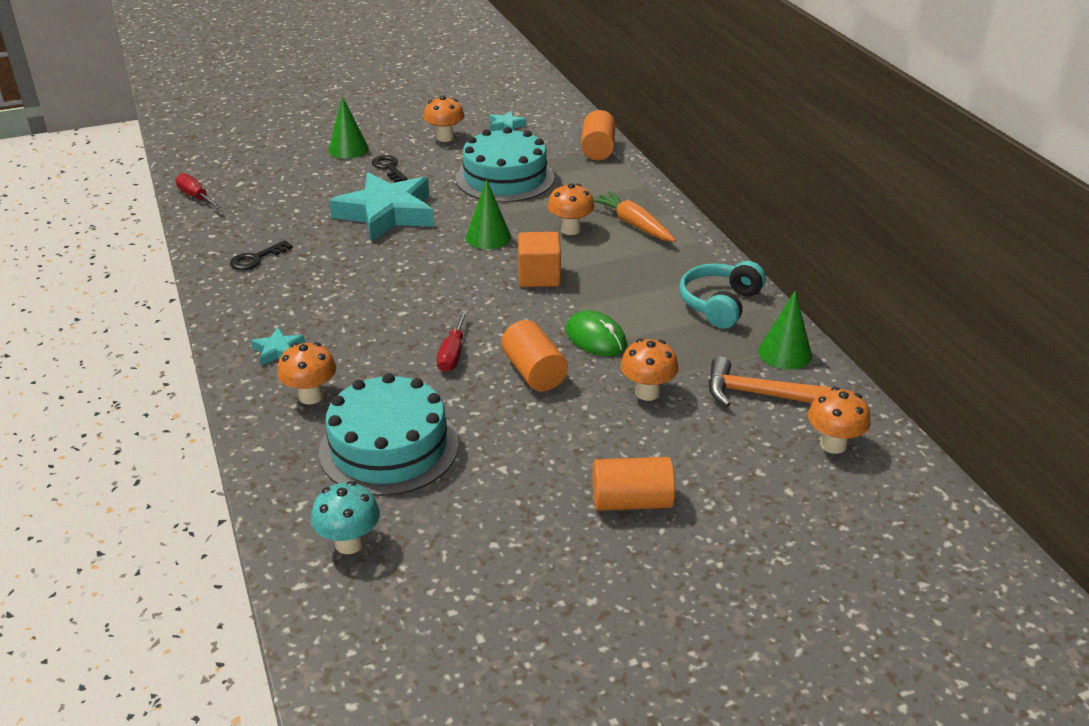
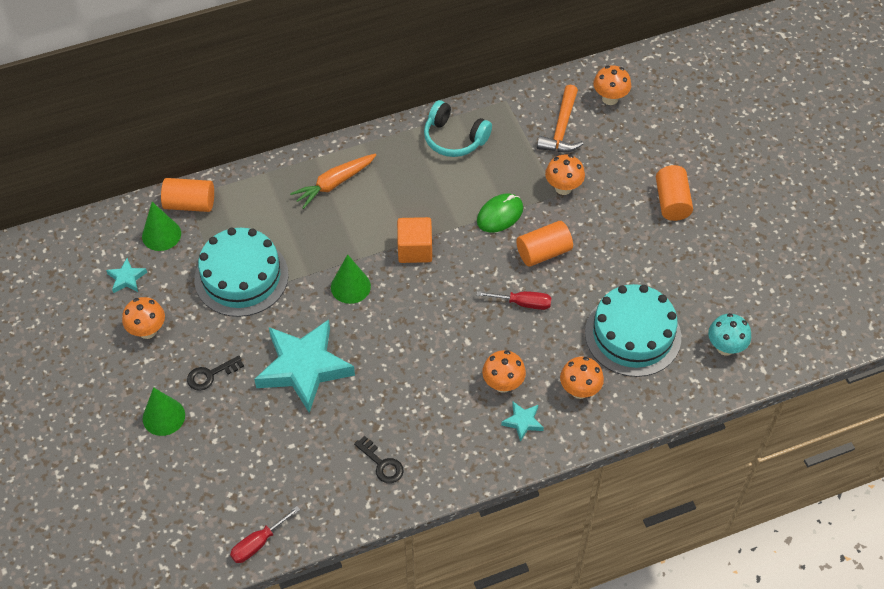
camera: 90 degrees left, 20 degrees up
orange mushroom [548,183,595,235] -> orange mushroom moved to [482,350,526,393]
green cone [758,290,812,370] -> green cone moved to [142,202,181,251]

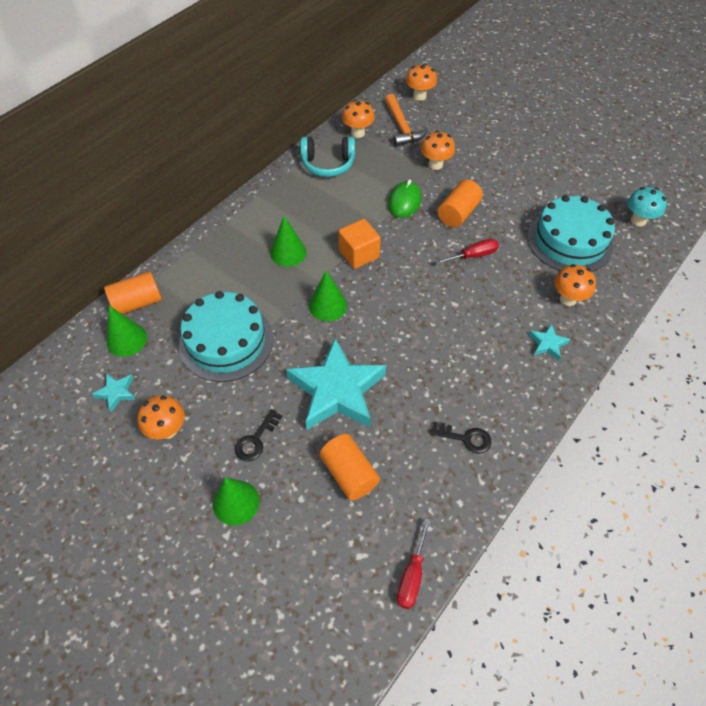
camera: 30 degrees left, 0 degrees up
orange carrot [290,154,376,209] -> none
orange mushroom [482,350,526,393] -> orange mushroom moved to [342,100,375,138]
orange cylinder [656,165,693,221] -> orange cylinder moved to [320,434,380,501]
none -> green cone [270,216,307,267]

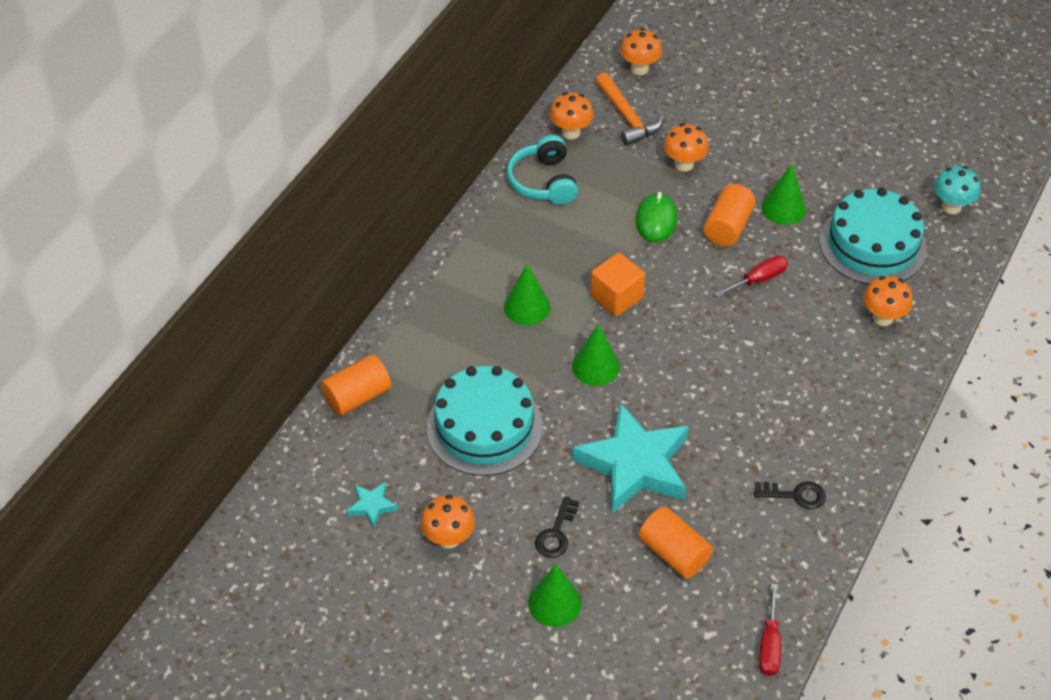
camera: 10 degrees left, 5 degrees down
green cone [107,306,147,357] -> green cone moved to [762,164,806,225]
turquoise headphones [300,137,355,177] -> turquoise headphones turned 90 degrees clockwise [507,135,578,205]
turquoise star [529,324,570,361] -> none

